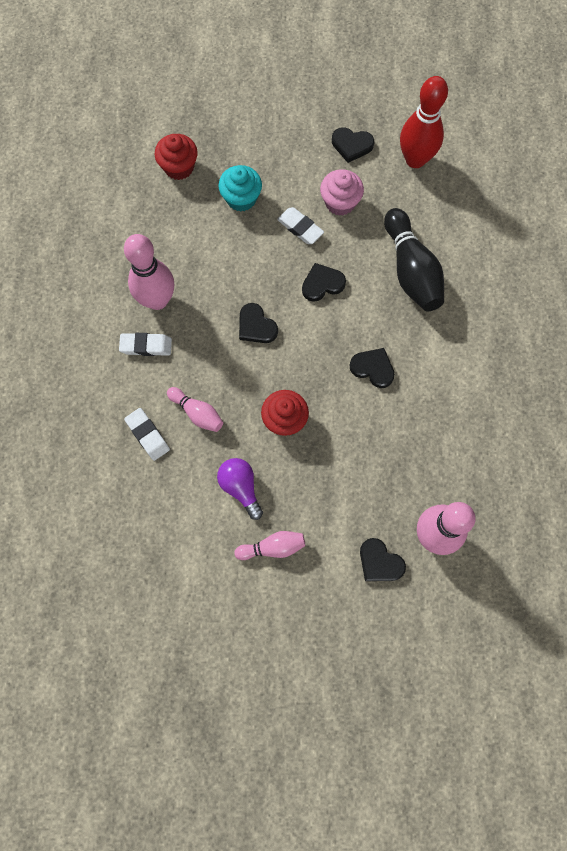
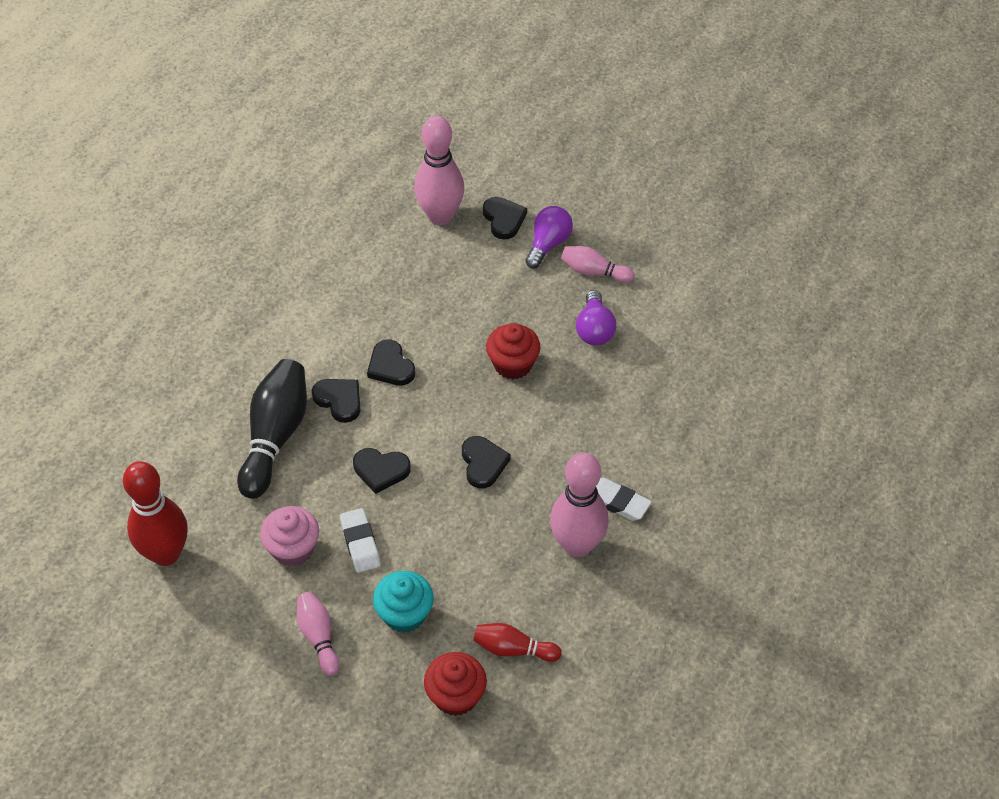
camera: 150 degrees left, 20 degrees down
white eraser [124,408,170,461] -> none
pink bowling pin [167,387,223,432] -> pink bowling pin moved to [297,592,340,676]
black heart [332,127,374,163] -> black heart moved to [312,379,360,423]
none -> red bowling pin [473,623,562,662]
none -> purple light bulb [525,206,573,269]

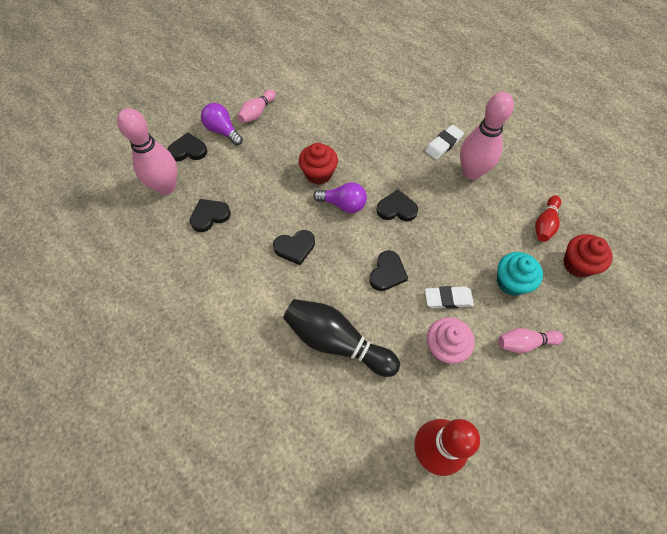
camera: 75 degrees left, 10 degrees up
black heart [312,379,360,423] -> black heart moved to [190,199,231,232]
purple light bulb [576,290,616,346] -> purple light bulb moved to [313,182,367,213]

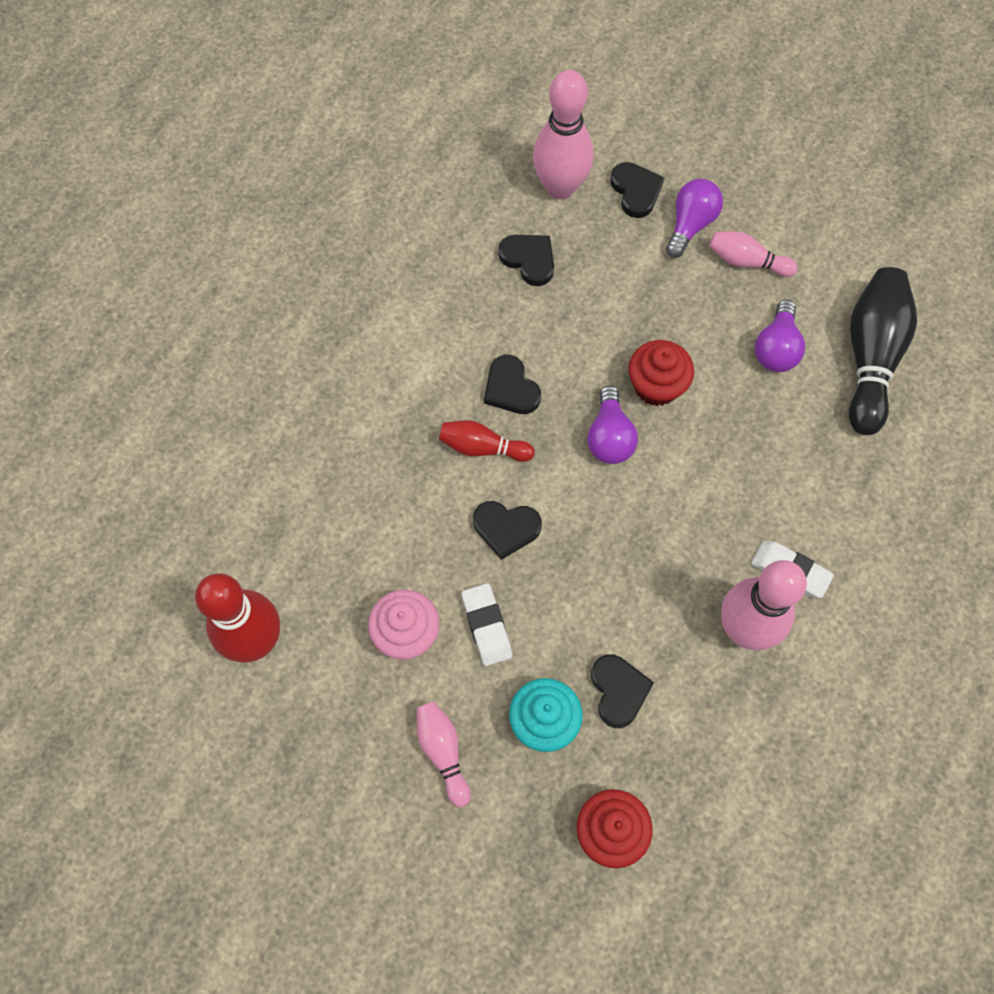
camera: 75 degrees right, 5 degrees up
black bowling pin [283,299,400,377] -> black bowling pin moved to [849,267,917,435]
black heart [377,190,418,221] -> black heart moved to [591,654,654,728]
red bowling pin [535,195,561,242] -> red bowling pin moved to [439,420,535,462]
none -> purple light bulb [755,300,805,372]

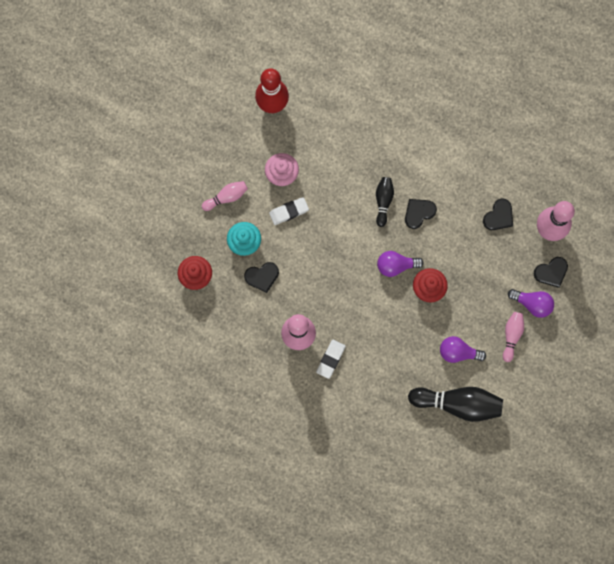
camera: 85 degrees right, 10 degrees up
red bowling pin [439,420,535,462] -> black bowling pin [376,177,394,227]
black heart [473,501,542,560] -> none

